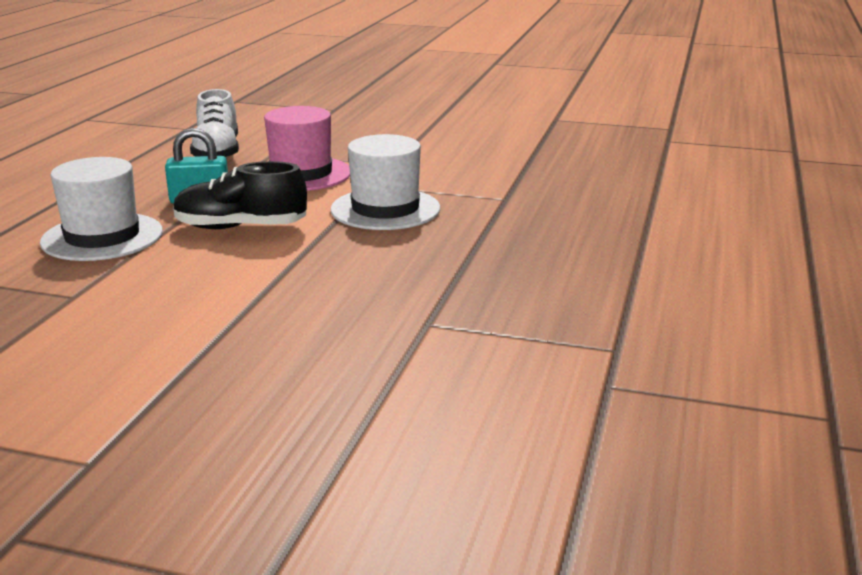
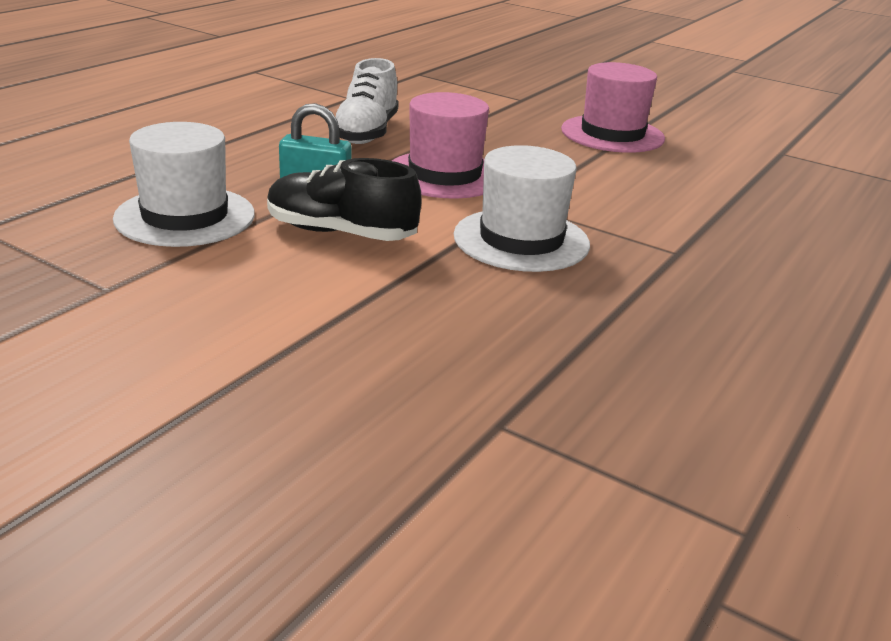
camera: 15 degrees right, 5 degrees up
none -> pink hat [561,62,665,153]

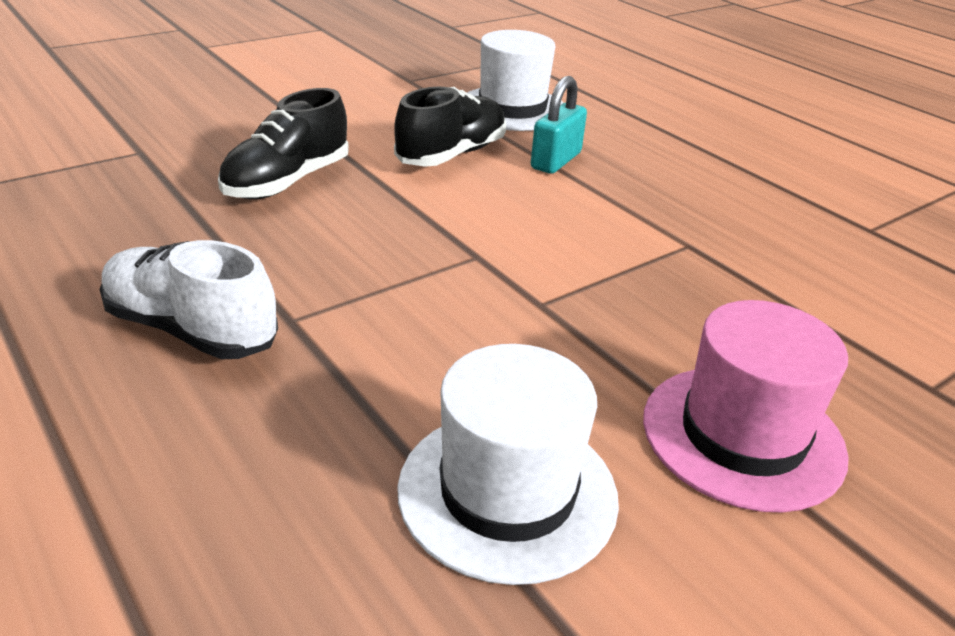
camera: 110 degrees right, 5 degrees up
white shoe [336,58,399,144] -> white shoe moved to [99,240,278,359]
pink hat [392,92,489,198] -> none
white hat [454,145,590,272] -> white hat moved to [397,344,619,585]
none -> black shoe [218,88,349,199]

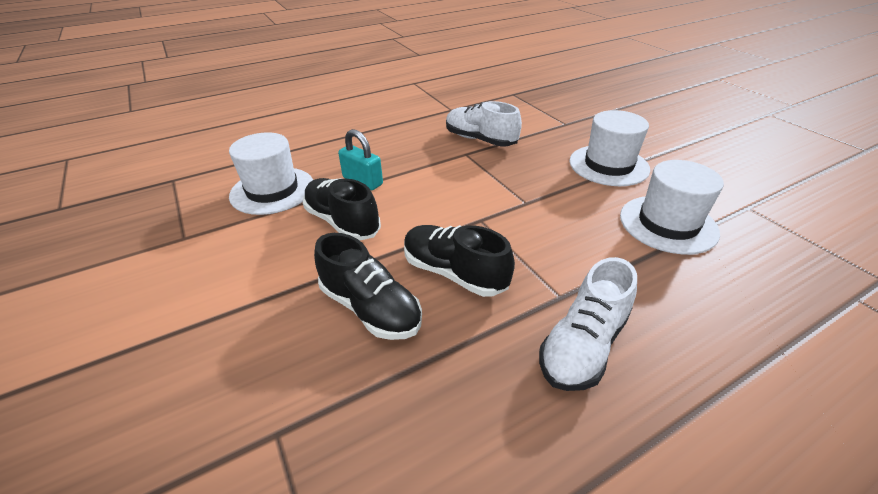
camera: 80 degrees left, 5 degrees up
pink hat [643,300,849,513] -> white hat [569,110,650,186]
none -> black shoe [404,225,515,297]
none -> white shoe [446,101,522,146]

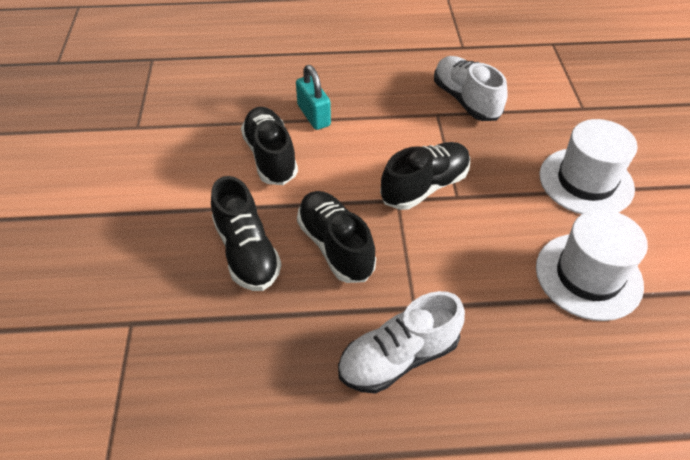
camera: 25 degrees right, 10 degrees up
white hat [229,132,313,215] -> none
none -> black shoe [380,142,470,210]

